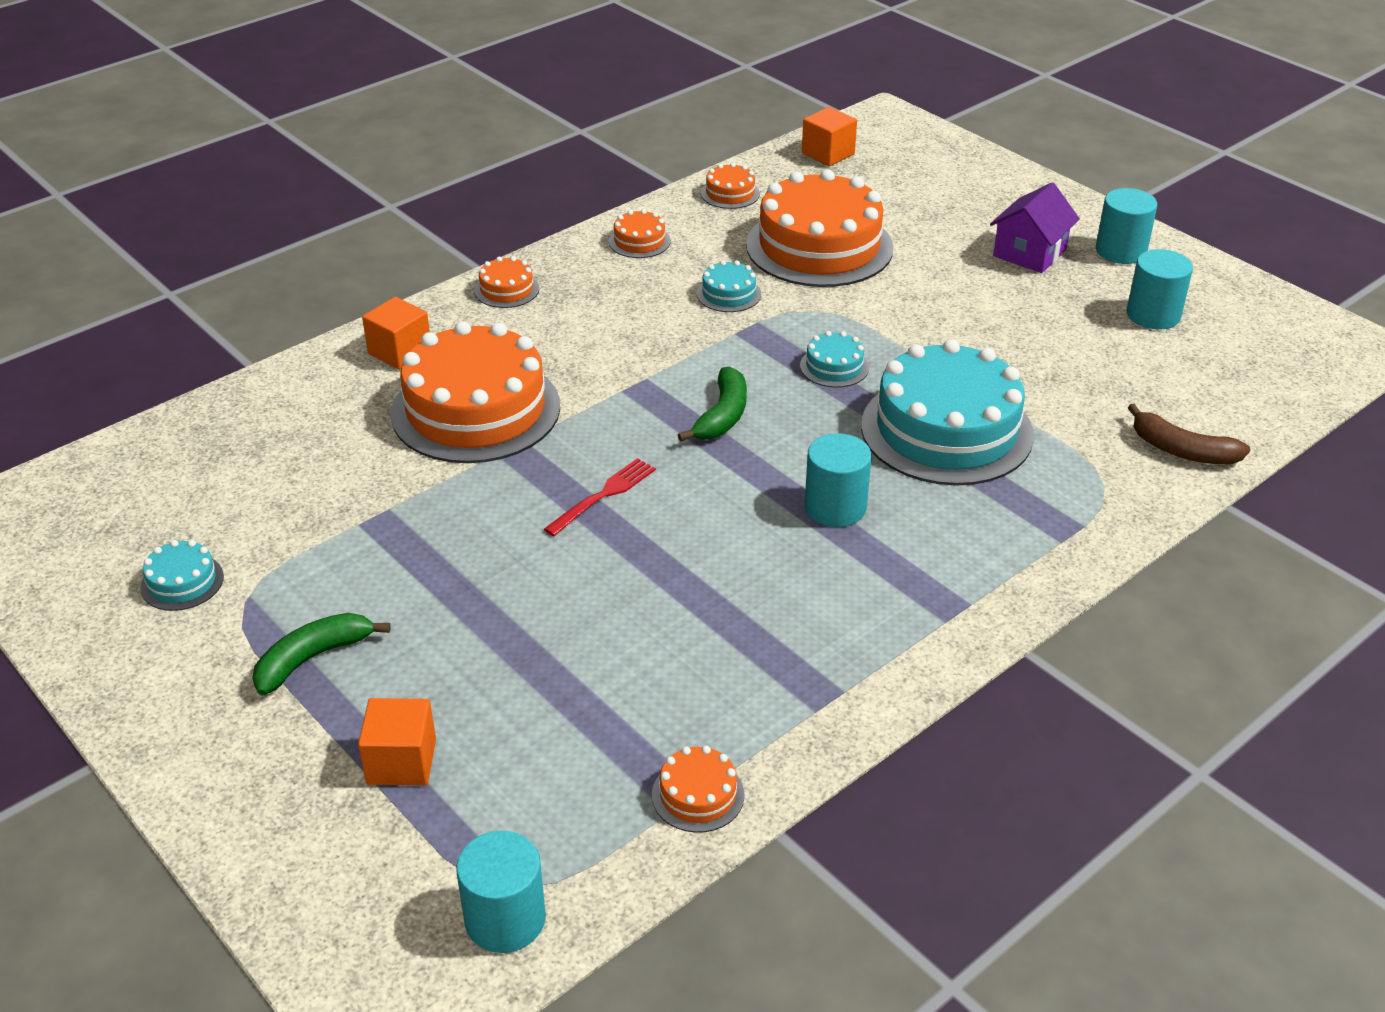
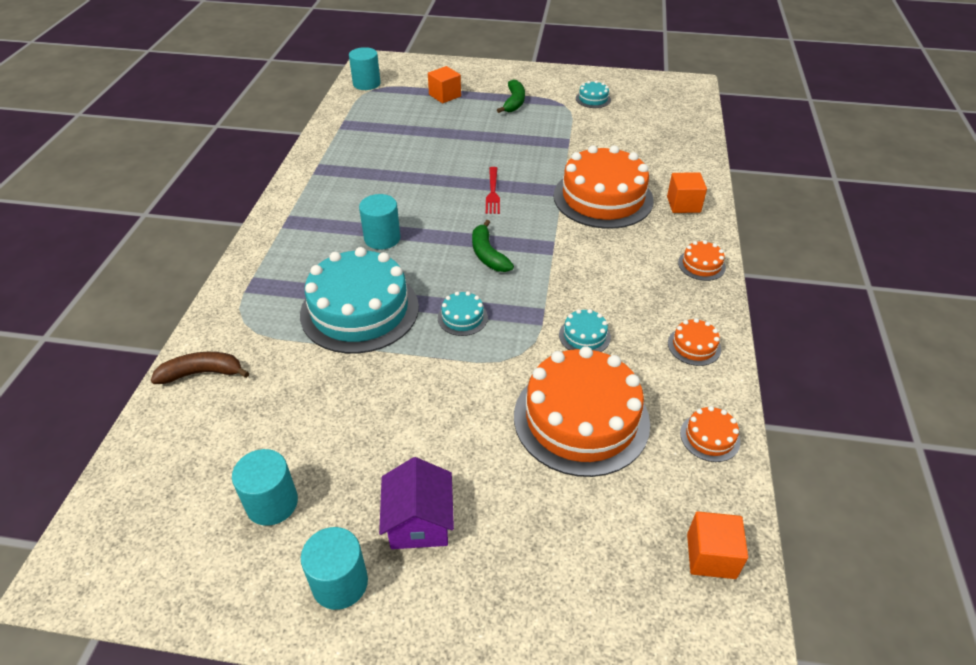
camera: 140 degrees right, 5 degrees up
orange cake [652,746,745,833] -> none

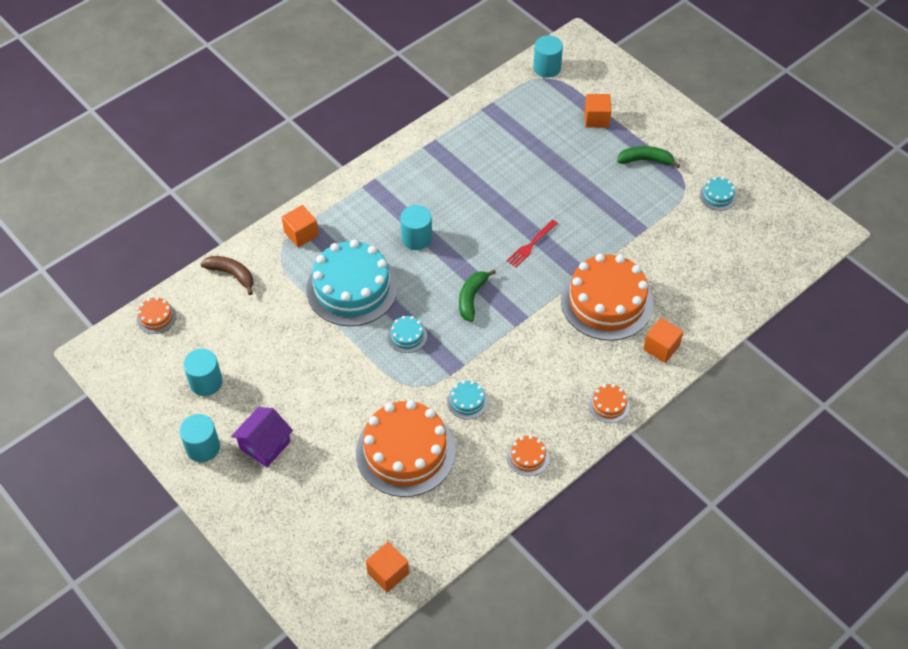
camera: 40 degrees right, 10 degrees up
green banana [497,79,525,113] -> green banana turned 135 degrees counterclockwise [617,146,680,168]
orange cake [680,406,740,462] -> orange cake moved to [137,297,176,334]
none -> orange cube [282,205,319,247]

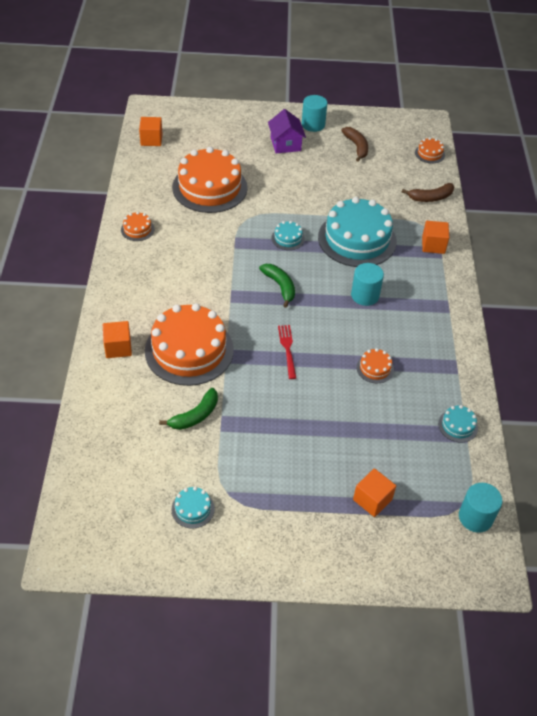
camera: 130 degrees right, 5 degrees down
turquoise cylinder [183,349,223,396] -> brown banana [341,127,368,162]
turquoise cake [447,381,488,419] -> turquoise cake moved to [438,405,478,442]
orange cake [589,384,630,423] -> orange cake moved to [356,348,394,383]
green banana [617,146,680,168] -> green banana moved to [159,388,218,430]

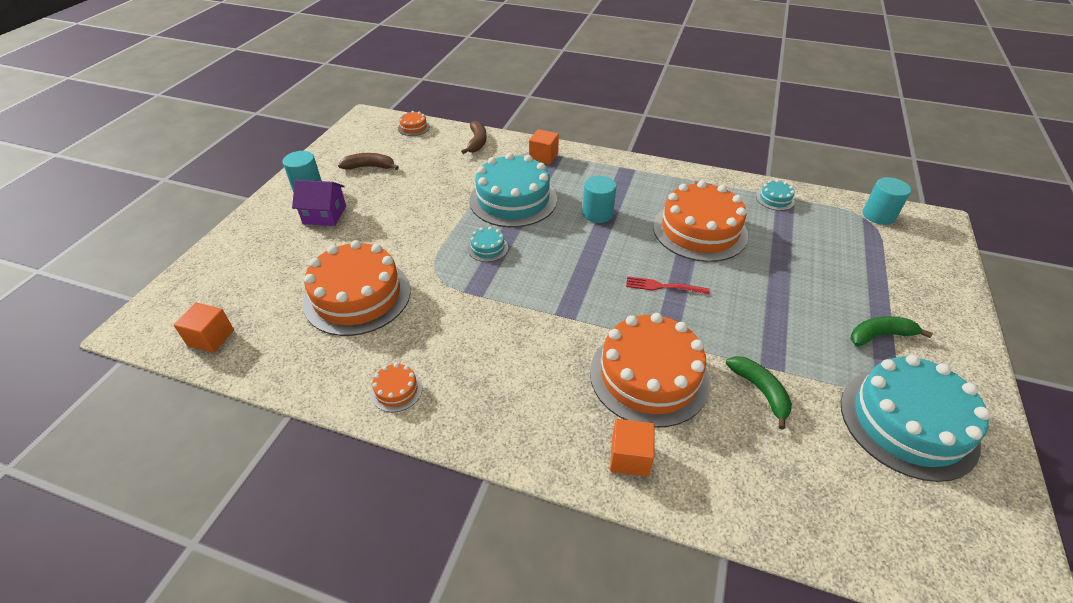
camera: 70 degrees left, 5 degrees down
turquoise cake [171,487,215,529] -> turquoise cake [841,355,991,482], size x2.36
green banana [259,264,295,308] -> green banana moved to [851,316,933,346]
orange cube [353,468,396,517] -> none
orange cake [356,348,394,383] -> orange cake [653,181,748,262], size x2.36

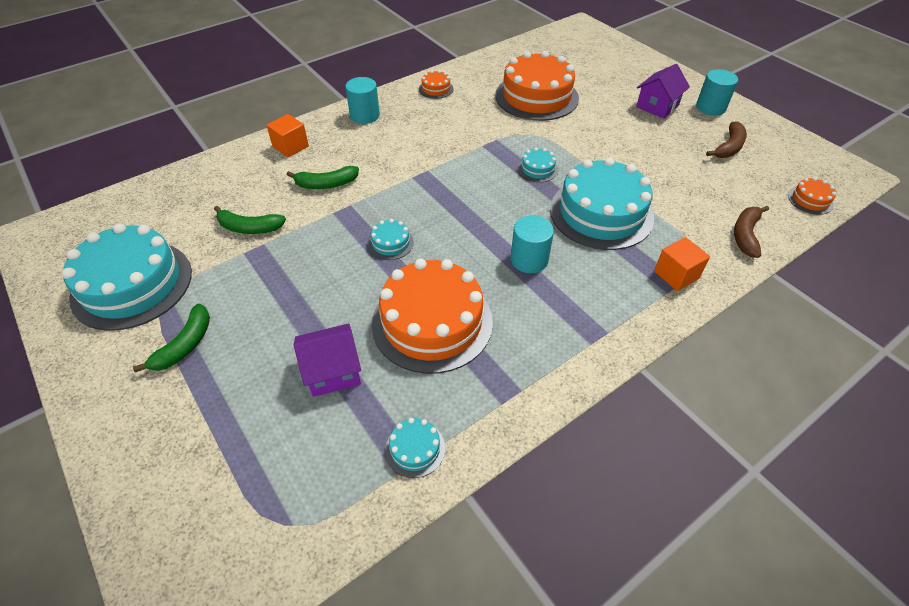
camera: 125 degrees right, 5 degrees up
orange cube [174,303,234,353] -> none
brown banana [461,121,487,154] -> brown banana turned 75 degrees clockwise [734,206,769,258]
orange cake [590,313,710,428] -> green banana [287,166,359,189]
red fork [626,276,709,295] -> turquoise cake [368,219,414,260]
turquoise cylinder [863,177,911,225] -> turquoise cylinder moved to [345,77,380,124]
none -> purple house [294,323,361,397]

